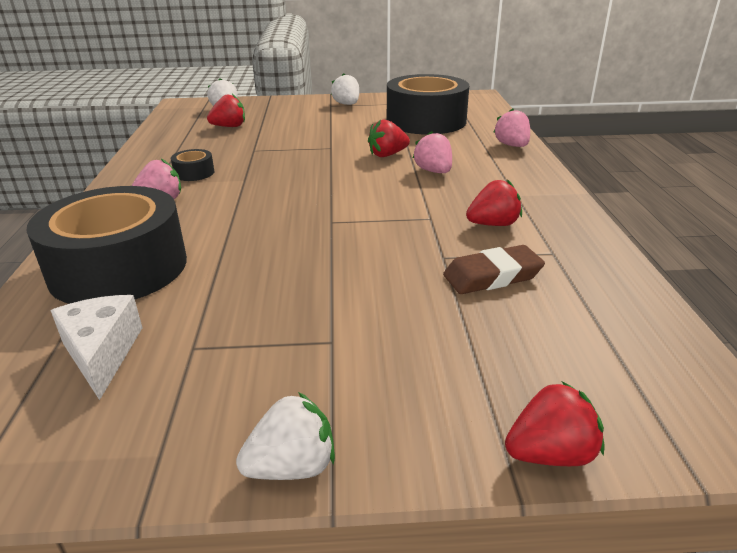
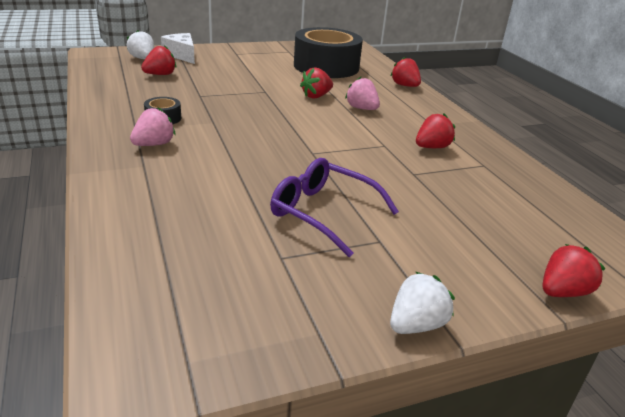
camera: 20 degrees left, 0 degrees up
black tape [26,186,187,304] -> none
white cheese [51,295,143,400] -> white cheese moved to [161,33,195,64]
white strawberry [331,73,359,105] -> none
brown eraser [443,245,545,294] -> none
pink strawberry [493,108,530,147] -> red strawberry [390,57,421,87]
none -> purple glasses [270,158,399,257]

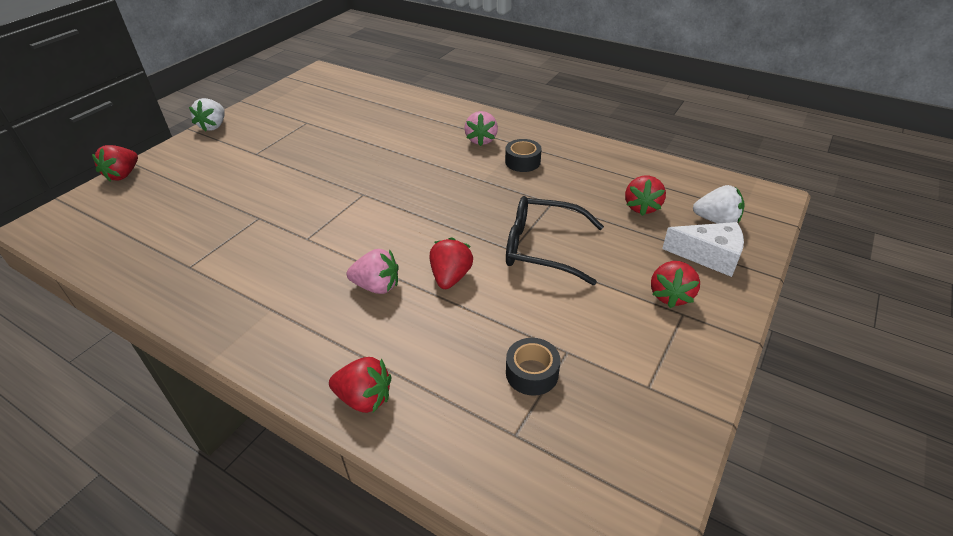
camera: 145 degrees right, 10 degrees up
purple glasses [270,158,399,257] -> none
black tape [294,27,363,78] -> black tape [506,338,560,396], size x0.40
red strawberry [416,113,455,148] -> red strawberry moved to [651,261,700,308]
none -> black glasses [506,196,604,285]

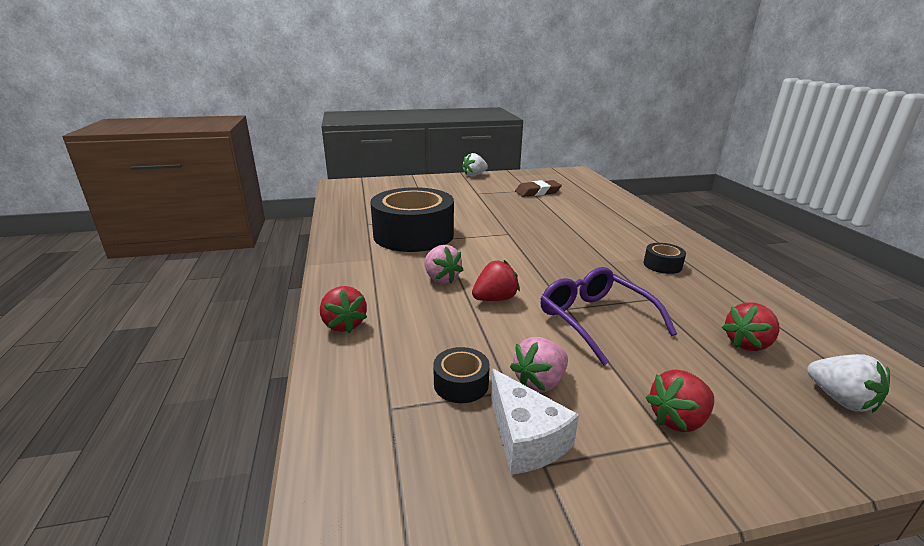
camera: 45 degrees right, 15 degrees down
red strawberry [92,145,138,182] -> none
pink strawberry [464,111,498,146] -> pink strawberry moved to [510,337,568,393]
black glasses [506,196,604,285] -> purple glasses [540,267,677,366]
white cheese [662,222,744,277] -> white cheese moved to [491,369,579,475]
none -> black tape [370,187,454,252]
none -> brown eraser [515,180,562,197]

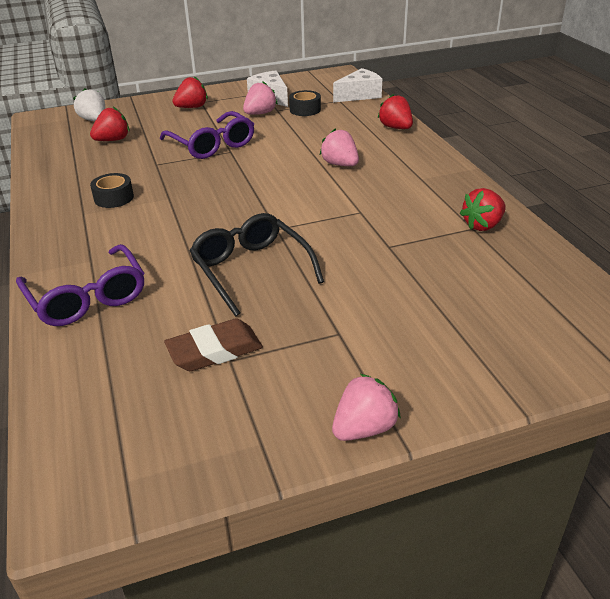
camera: 175 degrees right, 10 degrees up
black tape [370,187,454,252] -> none
white strawberry [462,153,488,177] -> pink strawberry [332,374,401,441]
red strawberry [472,260,520,301] -> red strawberry moved to [460,188,506,231]
none -> purple glasses [16,244,144,326]
none -> black glasses [190,213,324,316]
none -> white cheese [333,68,382,102]

